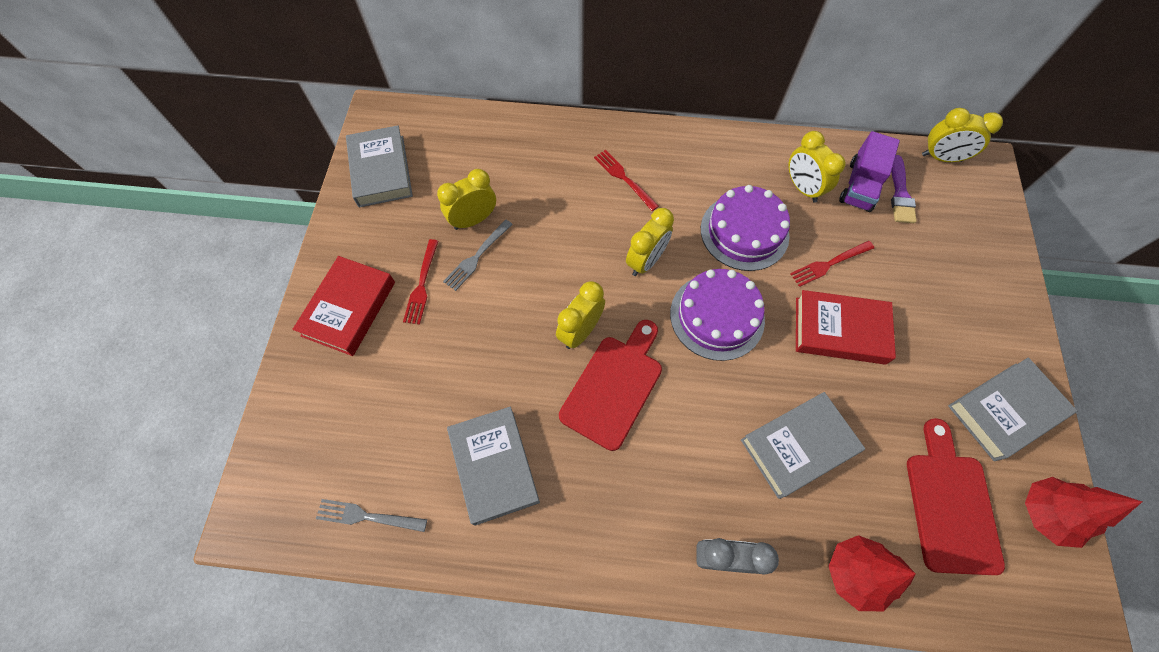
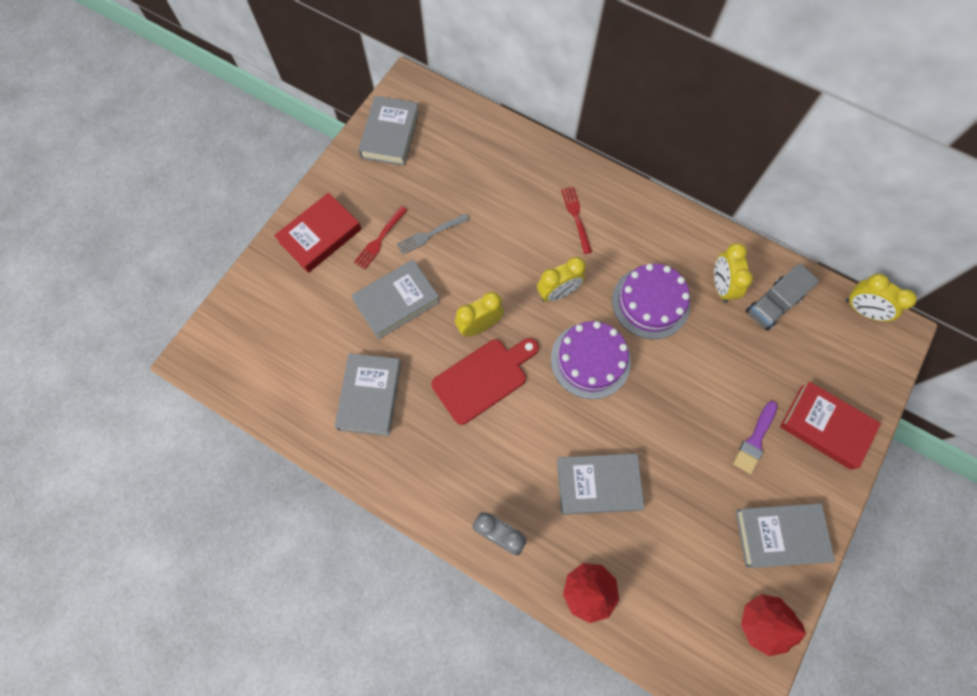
camera: 25 degrees right, 5 degrees up
grey fork [316,499,427,532] -> none
yellow clock [437,169,496,230] -> none
red fork [790,241,874,287] -> none
red book [796,290,896,365] -> red book moved to [780,381,881,470]
purple truck [839,131,900,212] -> grey truck [746,263,819,331]
purple brush [891,155,917,223] -> purple brush moved to [733,401,777,474]
red cutting board [907,418,1005,575] -> none
none -> grey book [351,259,440,339]

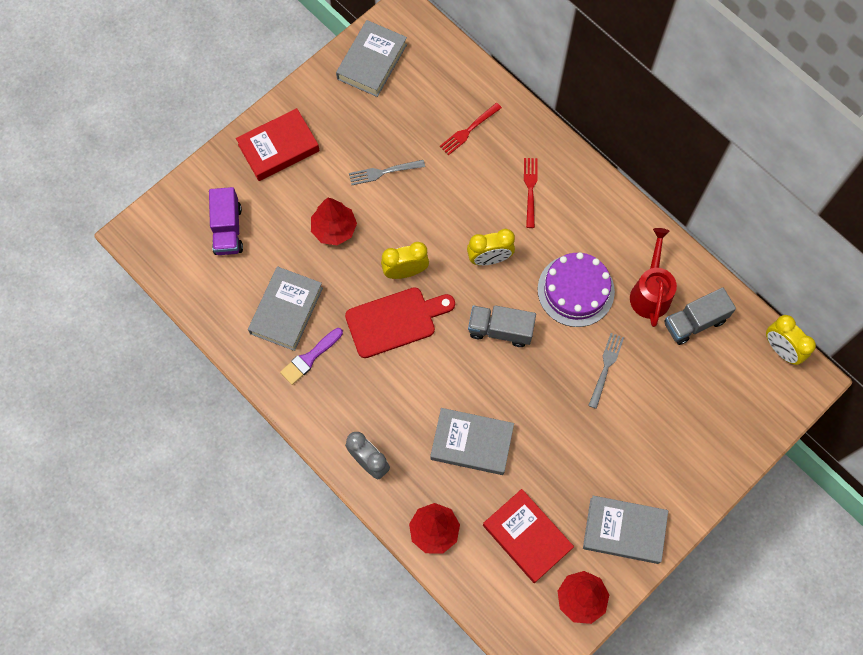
camera: 15 degrees right, 0 degrees up
grey book [351,259,440,339] -> red tree [311,198,357,245]
red fork [354,206,407,269] -> red fork moved to [440,103,502,155]
purple cake [551,321,631,399] -> grey truck [468,305,536,347]
yellow clock [714,243,753,303] -> red watering can [630,228,677,327]
purple brush [733,401,777,474] -> purple brush moved to [280,328,343,385]
red book [780,381,881,470] -> red book moved to [483,489,574,583]
none -> purple truck [209,187,243,255]
none -> grey fork [588,333,624,409]

